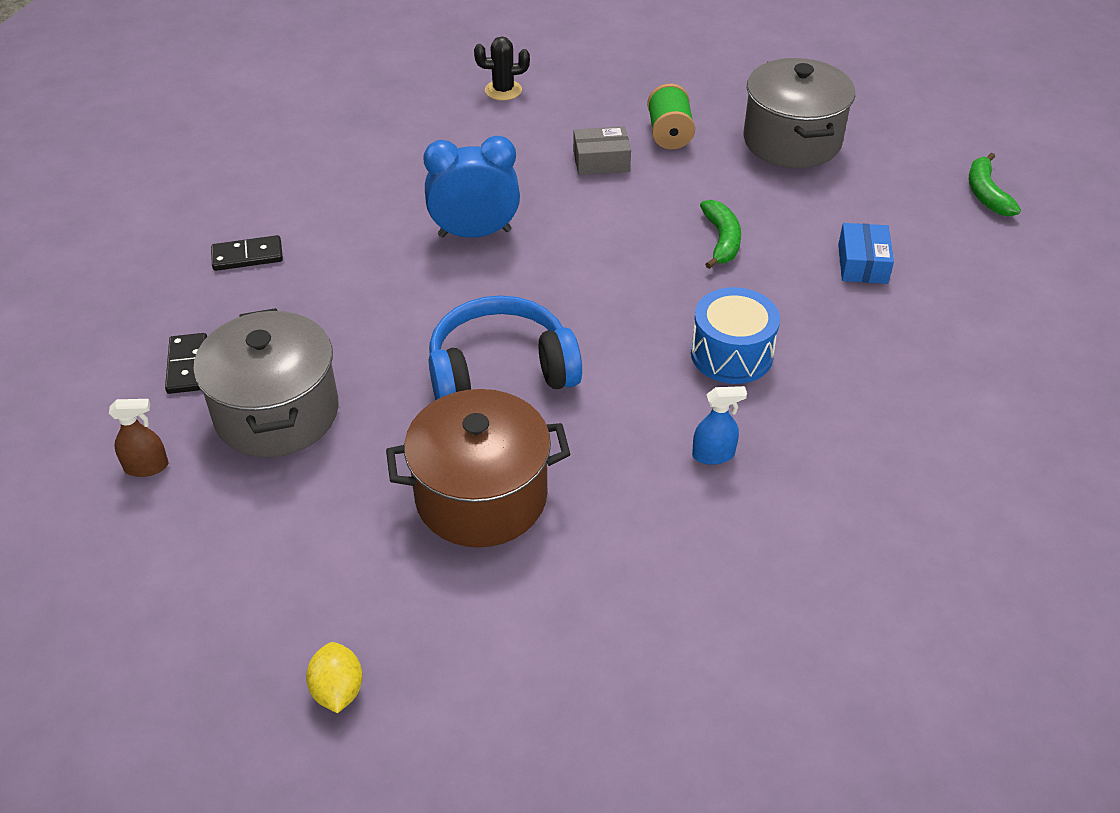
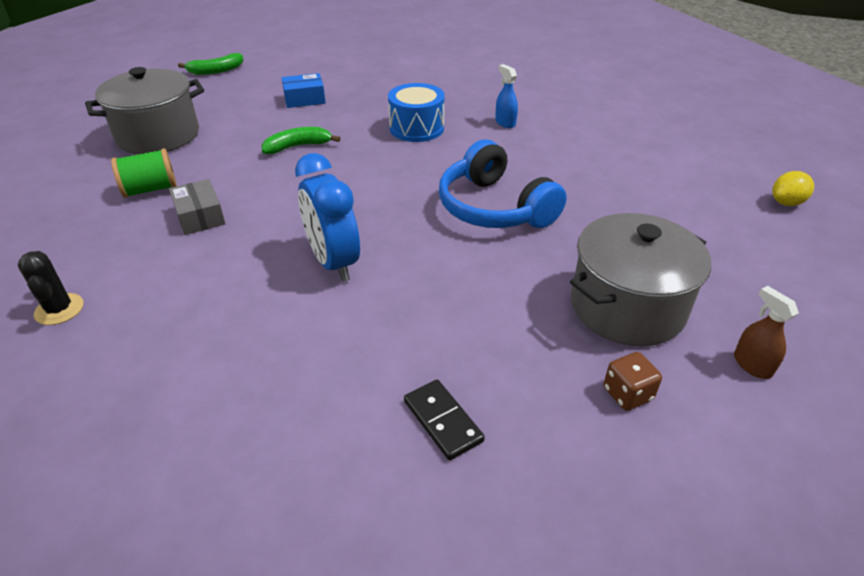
camera: 110 degrees left, 5 degrees down
black domino [165,333,207,394] -> brown dice [604,352,662,411]
brown pot [386,389,570,547] -> none

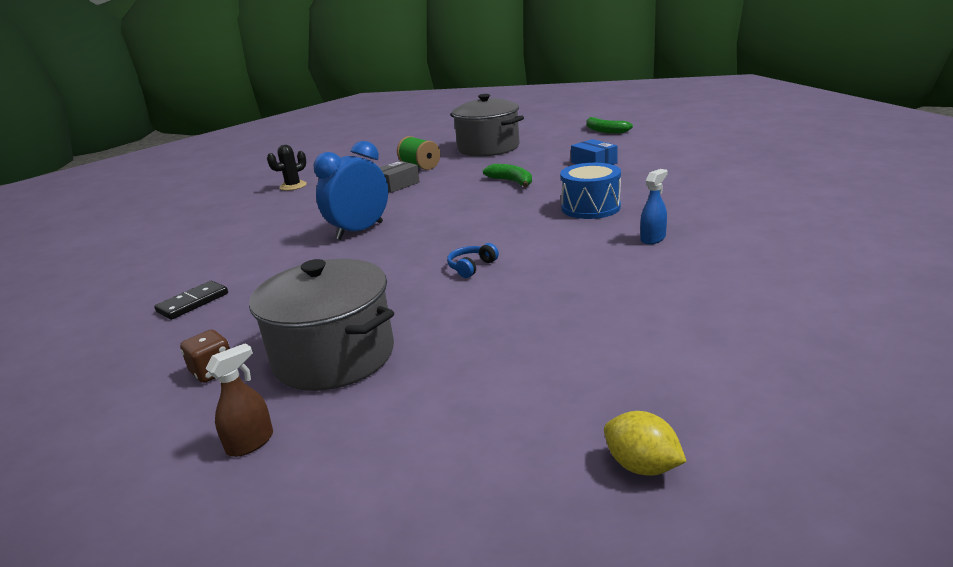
camera: 75 degrees right, 15 degrees down
blue headphones [439,139,567,228] -> blue headphones [447,243,499,278], size x0.40

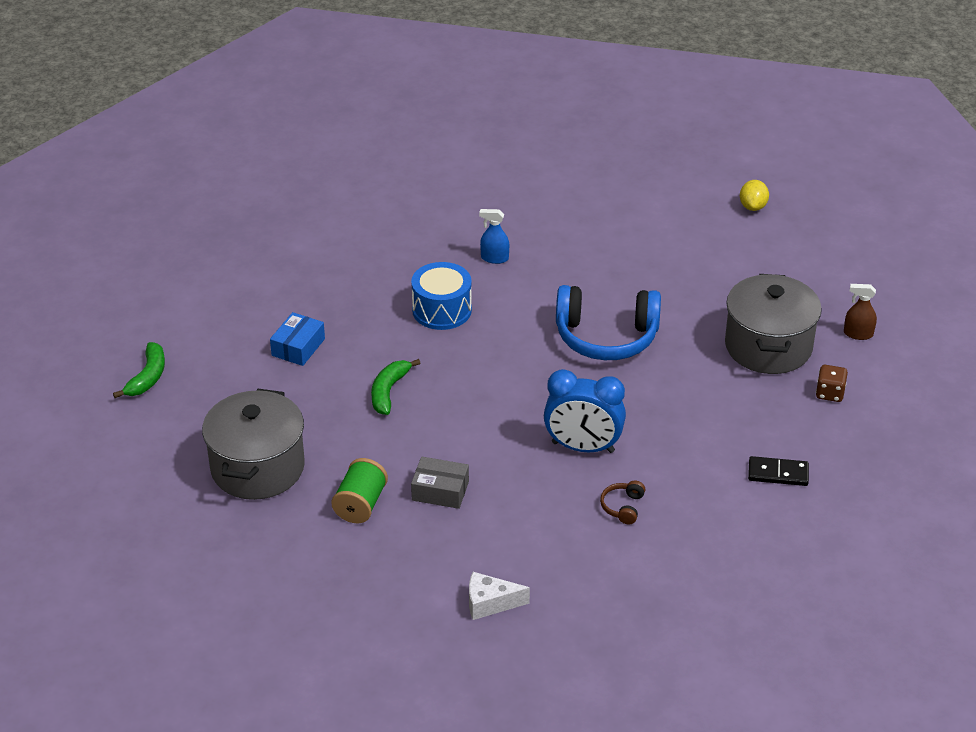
camera: 125 degrees left, 15 degrees up
black cactus [267,145,307,191] -> white cheese [469,572,530,620]
blue headphones [447,243,499,278] -> blue headphones [556,285,661,360], size x2.48
none -> brown headphones [600,480,645,524]

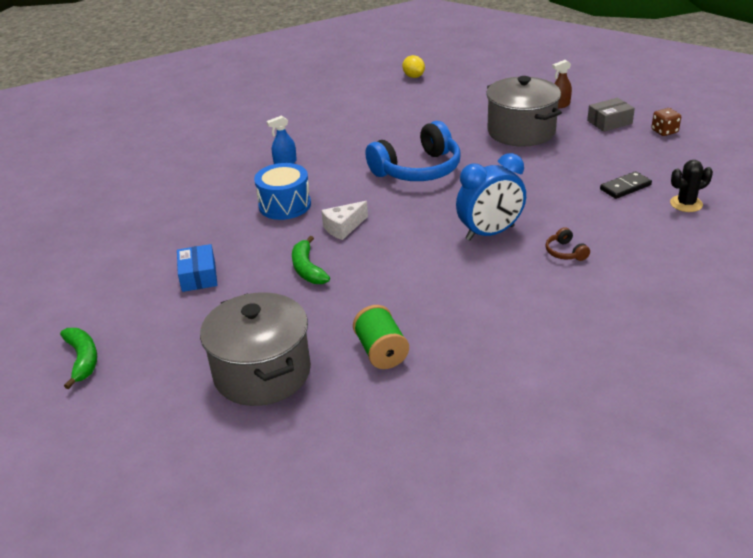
camera: 35 degrees left, 5 degrees down
grey box [411,457,469,509] -> grey box moved to [587,98,635,132]
white cheese [469,572,530,620] -> white cheese moved to [321,201,368,240]
brown dice [816,365,848,402] -> brown dice moved to [651,108,681,136]
none -> black cactus [670,160,713,212]

